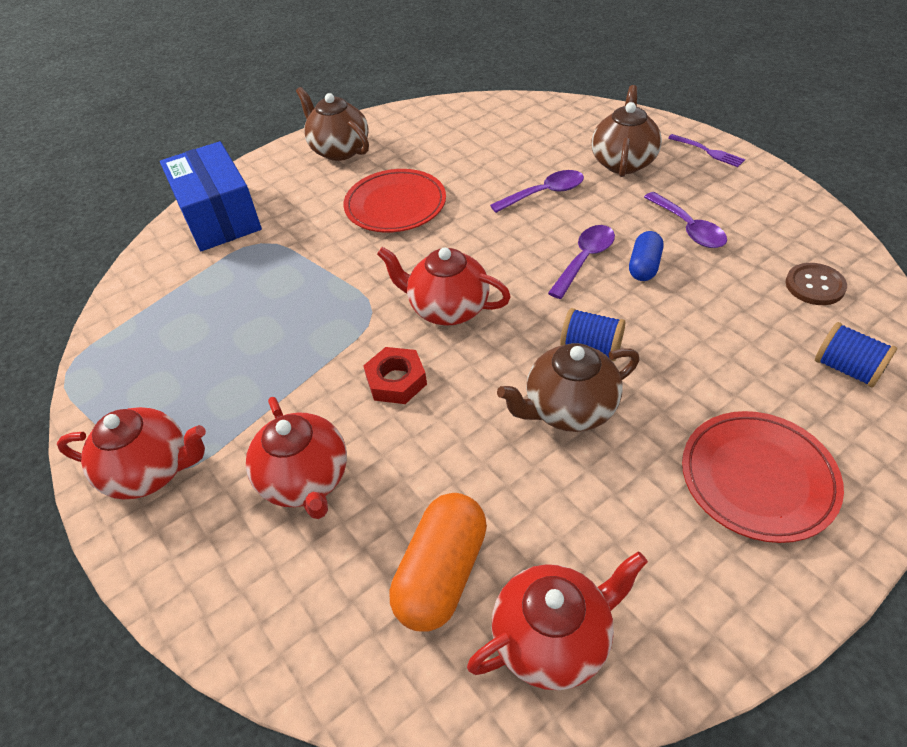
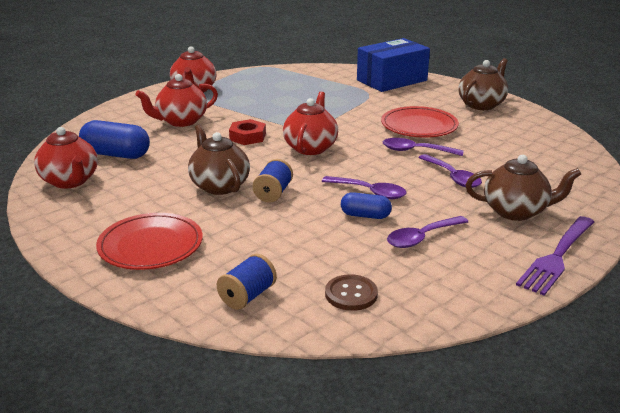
camera: 80 degrees right, 20 degrees down
orange capsule [390,493,487,632] -> blue capsule [79,120,150,159]
purple fork [668,134,745,167] -> purple fork [516,216,594,296], size x1.83
none -> purple spoon [383,138,464,156]

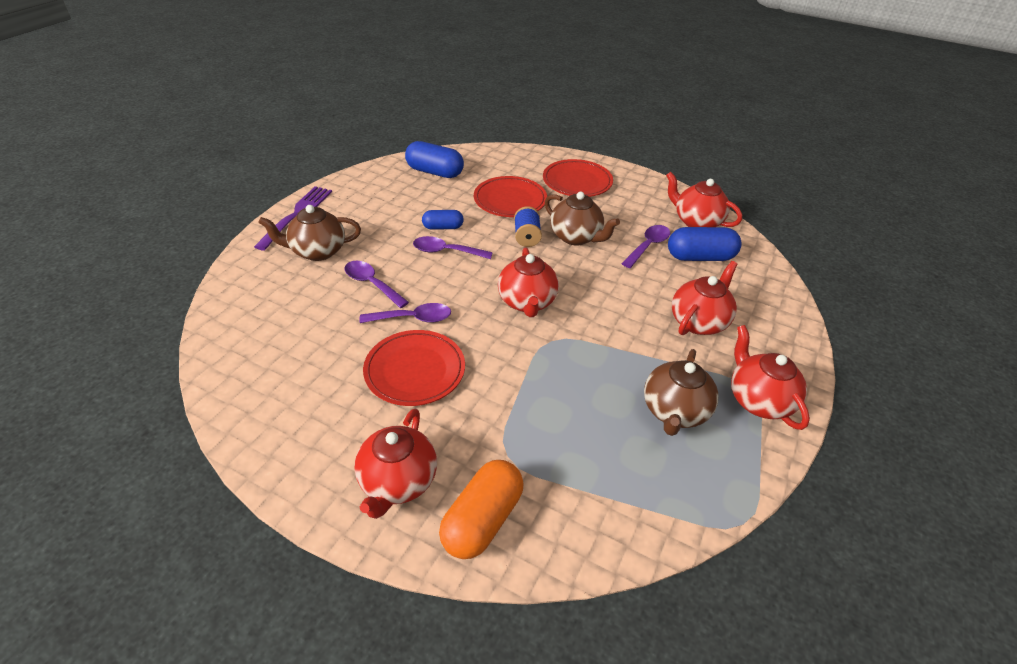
camera: 160 degrees right, 15 degrees up
blue spool [217,254,277,310] -> none
red nut [229,119,266,145] -> none
brown button [325,274,378,311] -> blue capsule [405,141,464,178]
blue box [357,38,430,92] -> orange capsule [439,460,523,559]
purple spoon [387,216,468,248] -> purple spoon moved to [621,225,670,268]
brown teapot [459,58,508,110] -> brown teapot moved to [644,349,718,436]
none -> red teapot [354,409,437,519]
none -> red plate [474,176,547,217]

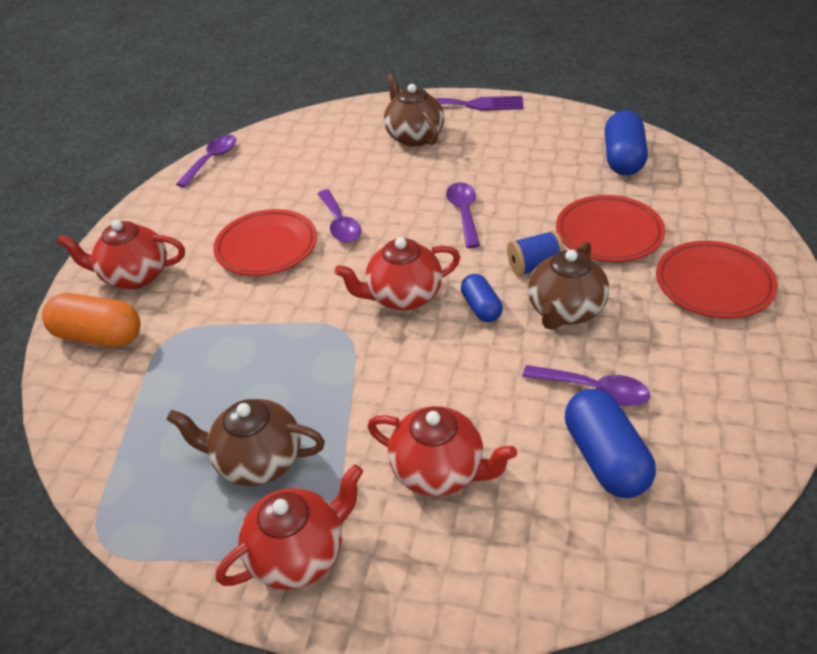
camera: 80 degrees right, 0 degrees up
purple spoon [344,261,409,308] -> purple spoon moved to [176,135,236,188]
blue capsule [422,210,464,230] -> blue capsule moved to [461,274,503,322]
red teapot [666,172,742,227] -> none

